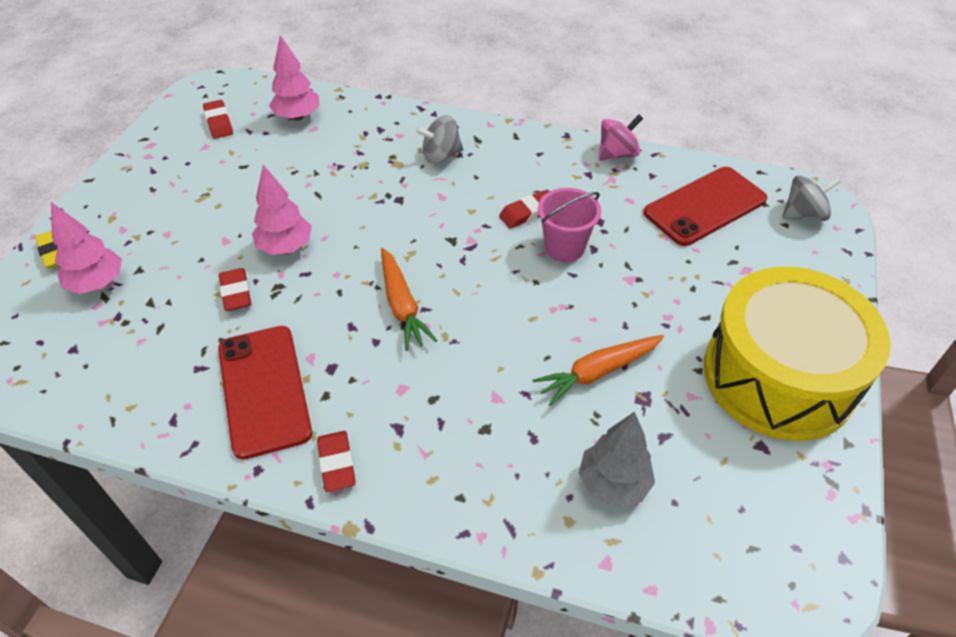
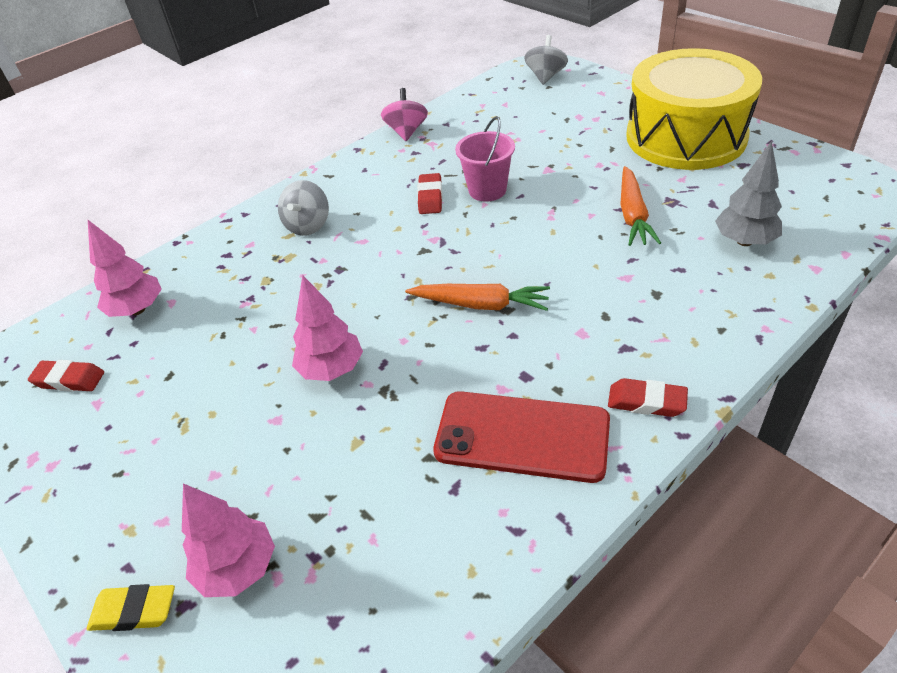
camera: 55 degrees left, 5 degrees down
red eraser [219,268,251,311] -> none
red phone [644,167,767,246] -> none

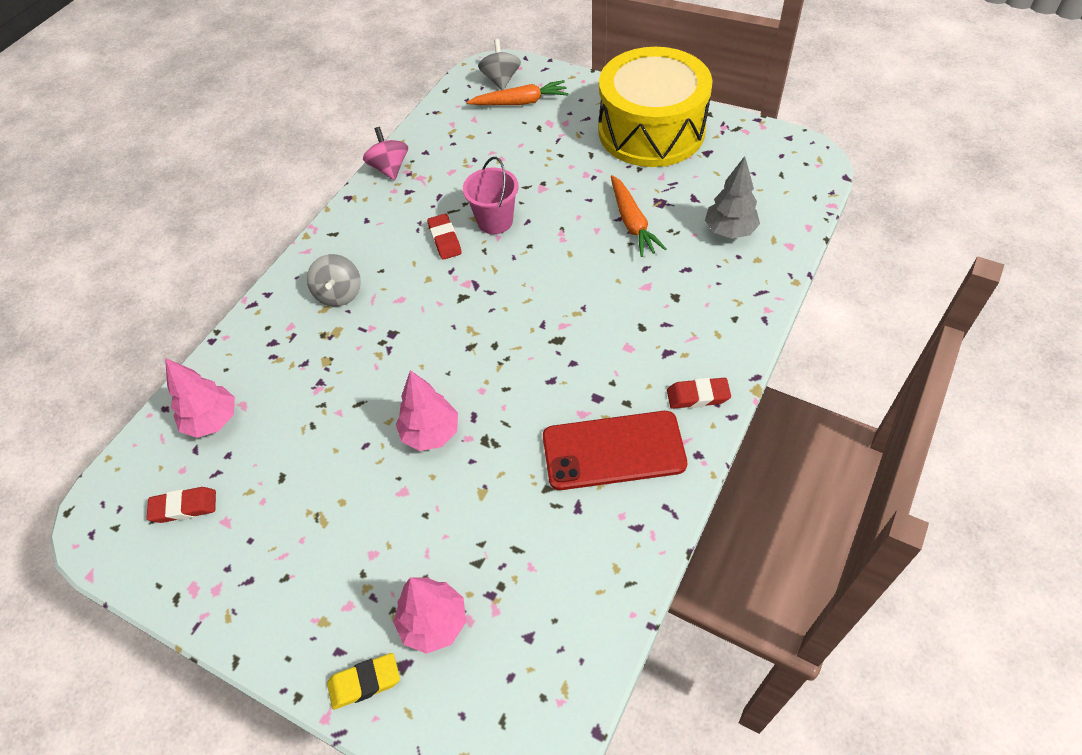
camera: 20 degrees left, 10 degrees up
orange carrot [405,284,550,311] -> orange carrot moved to [467,80,569,105]

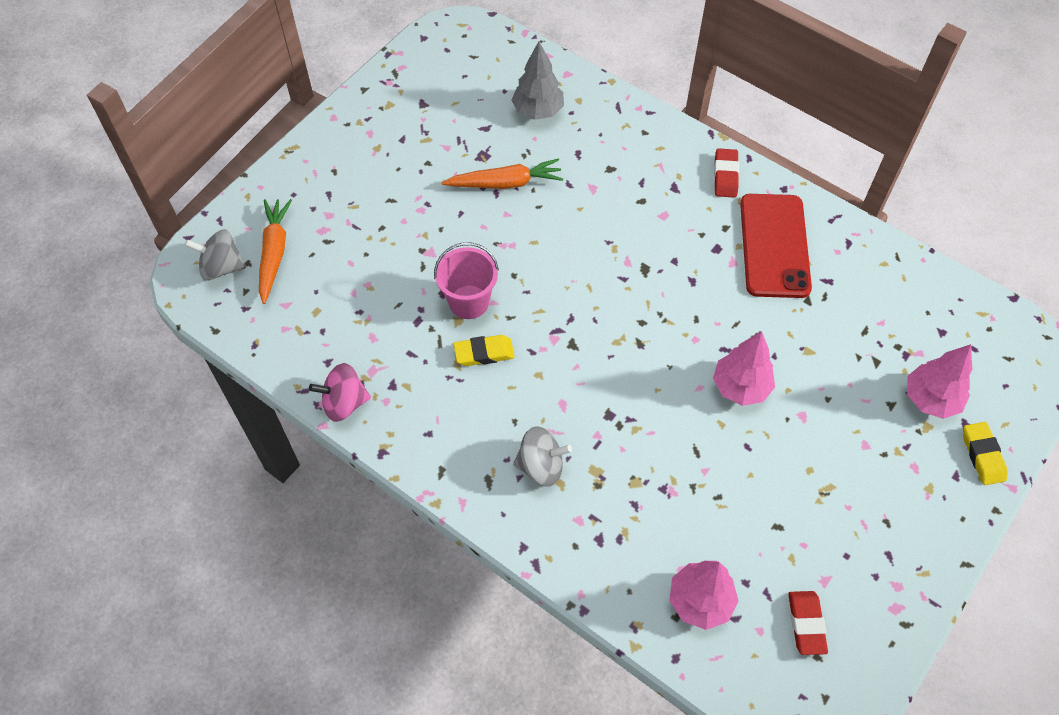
camera: 85 degrees left, 5 degrees up
red eraser [427,214,462,260] -> yellow eraser [453,335,515,366]
yellow drum [598,47,713,167] -> none

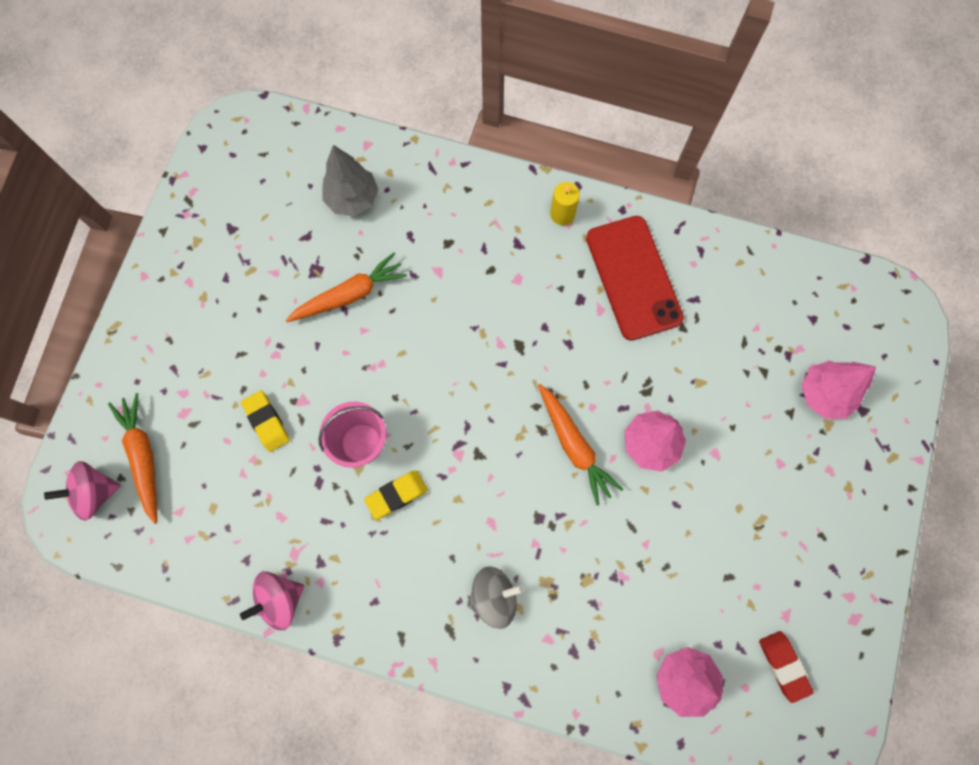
camera: 20 degrees left, 15 degrees up
grey spinning top [185,229,246,281] -> pink spinning top [44,461,121,521]
red eraser [714,148,739,198] -> yellow candle [550,182,580,225]
yellow eraser [963,422,1008,485] -> yellow eraser moved to [241,390,290,452]
none -> orange carrot [538,384,623,506]

